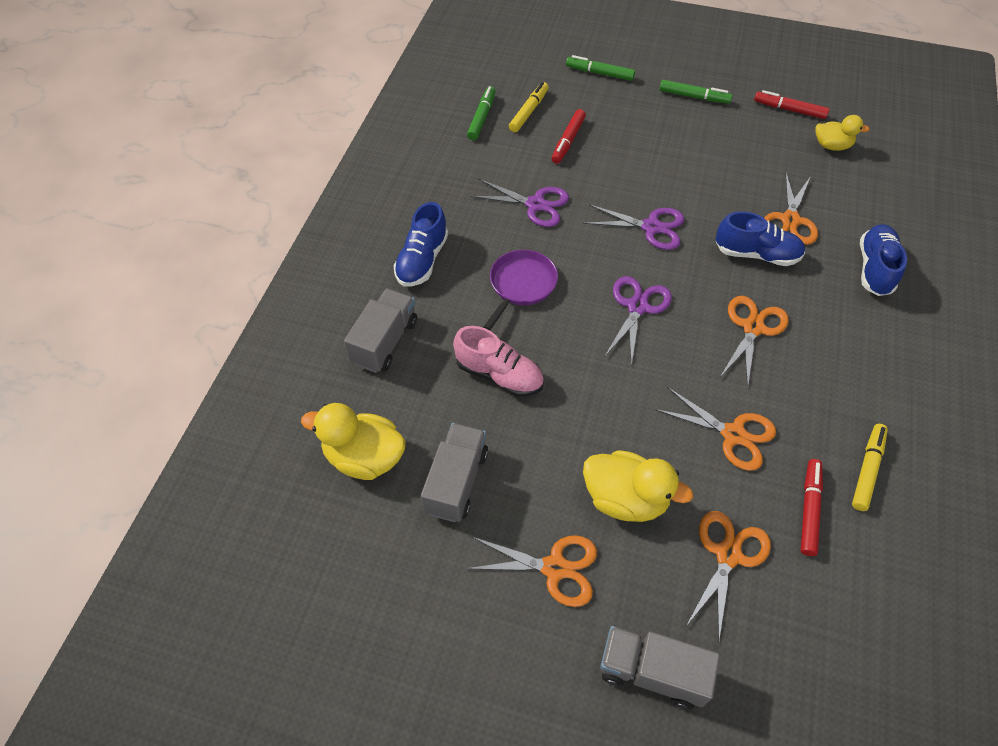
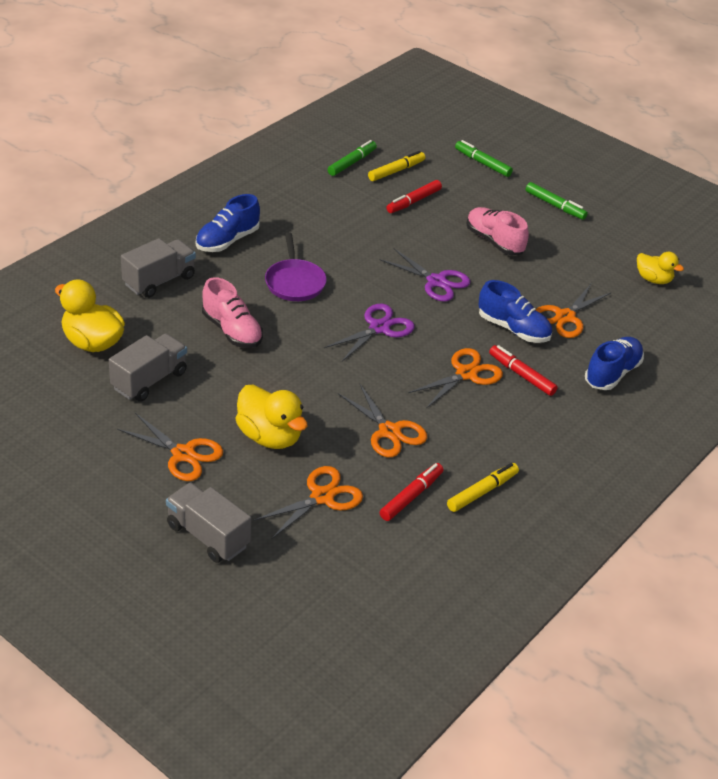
camera: 20 degrees right, 15 degrees down
purple scissors [470,179,569,227] -> none
purple pan [483,250,558,331] -> purple pan turned 120 degrees clockwise [265,232,327,301]
red marker [754,90,829,119] -> red marker moved to [489,345,558,396]
none -> pink shoe [466,207,529,255]

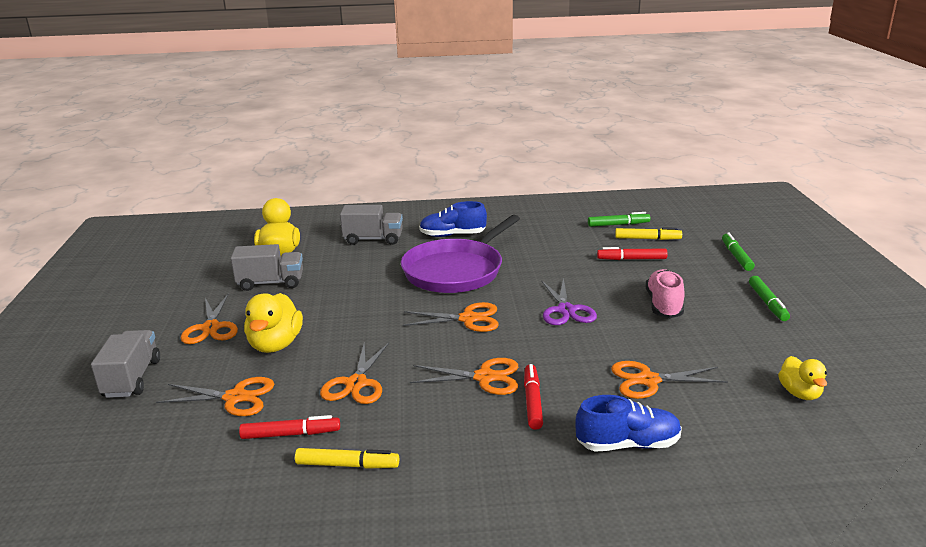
camera: 50 degrees right, 15 degrees down
pink shoe [202,277,263,348] -> none
purple pan [265,232,327,301] -> purple pan [401,215,520,293], size x1.80
purple scissors [324,304,415,361] -> orange scissors [403,302,499,332]
blue shoe [479,280,552,343] -> none

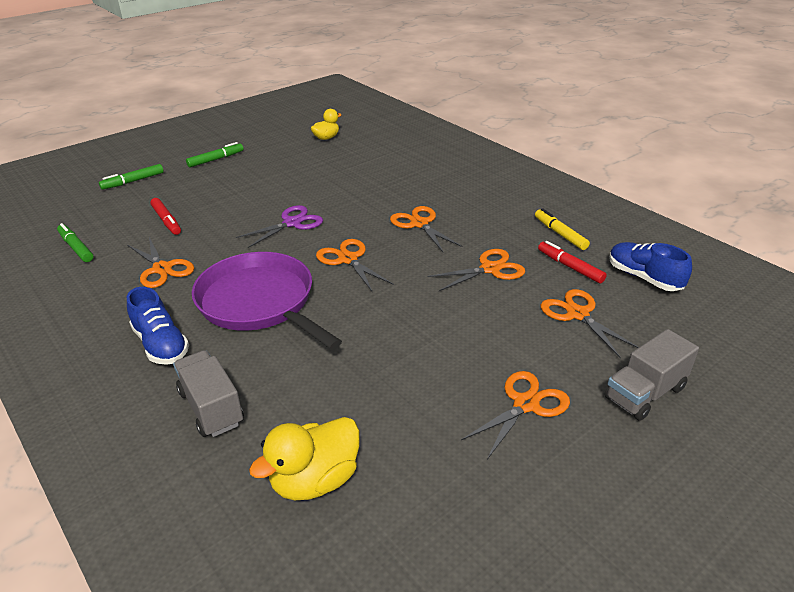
camera: 125 degrees left, 10 degrees up
grey truck [231,244,303,291] -> none
yellow duck [244,293,303,353] -> none
purple pan [401,215,520,293] -> purple pan turned 135 degrees counterclockwise [192,252,342,350]
red marker [524,364,543,430] -> none
blue shoe [576,395,682,452] -> blue shoe moved to [609,242,692,291]
orange scissors [611,361,728,399] -> orange scissors moved to [127,237,194,288]
yellow marker [615,227,682,240] -> none
pink shoe [645,269,684,318] -> none

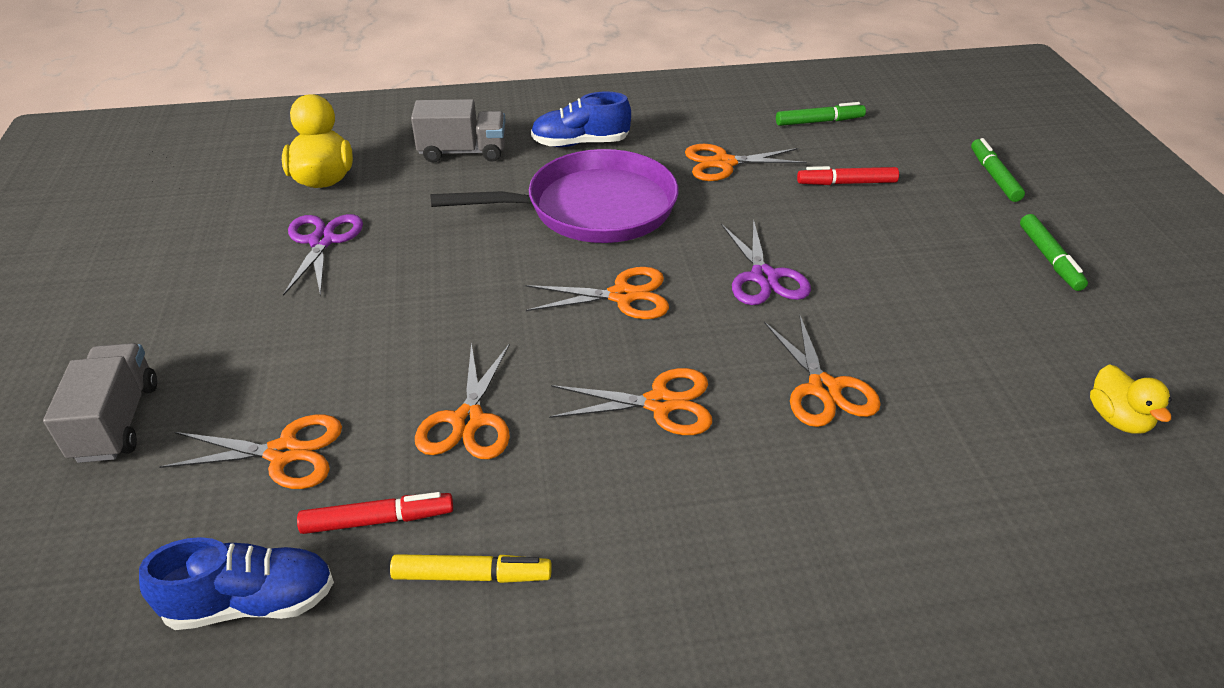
camera: 120 degrees right, 5 degrees up
orange scissors [461,371,570,459] -> orange scissors moved to [764,314,881,427]
none -> purple scissors [283,214,363,297]

